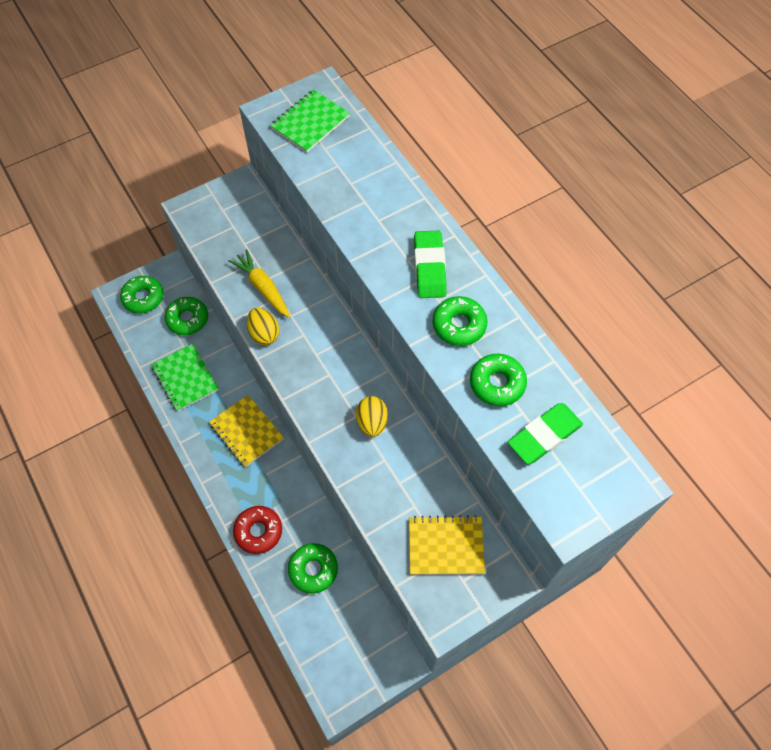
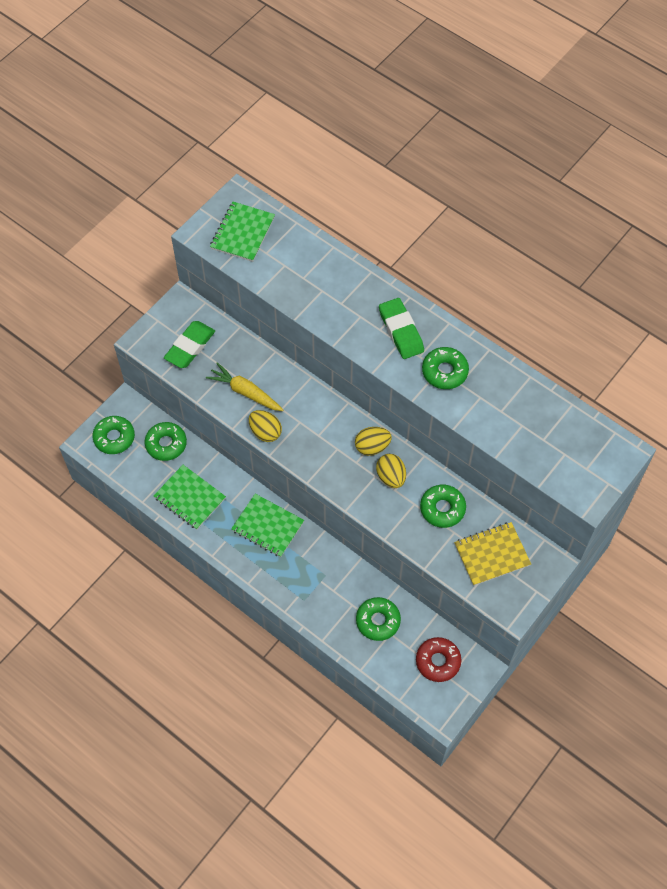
camera: 20 degrees left, 0 degrees up
yellow notebook [209,395,284,467] -> green notebook [231,494,304,557]
red donut [233,506,282,554] -> red donut moved to [416,637,461,682]
green donut [470,354,527,406] -> green donut moved to [420,485,466,528]
green eraser [508,403,583,464] -> green eraser moved to [164,321,215,368]
none -> yellow egg [355,427,392,456]

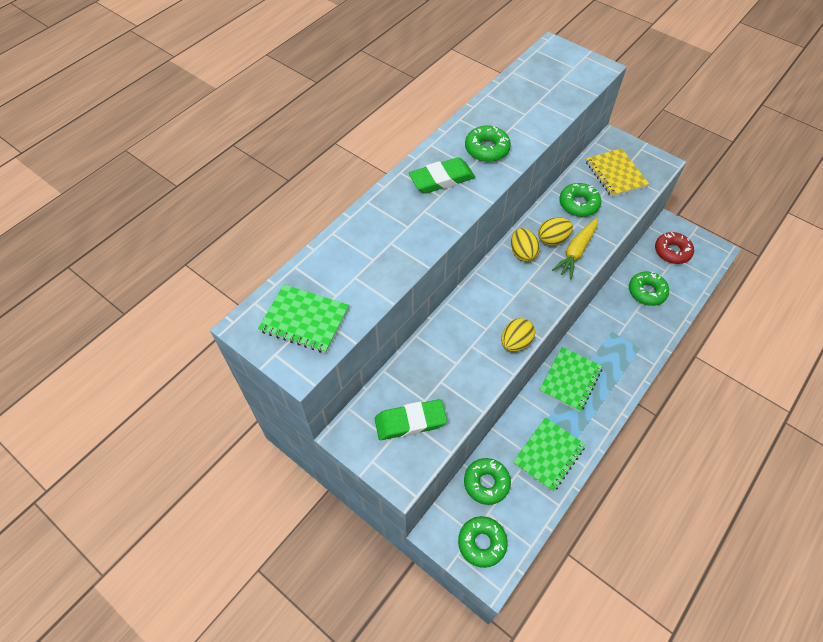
camera: 90 degrees left, 5 degrees down
green eraser [164,321,215,368] -> green eraser turned 45 degrees counterclockwise [375,399,447,440]
yellow carrot [206,362,283,411] -> yellow carrot moved to [552,218,598,279]

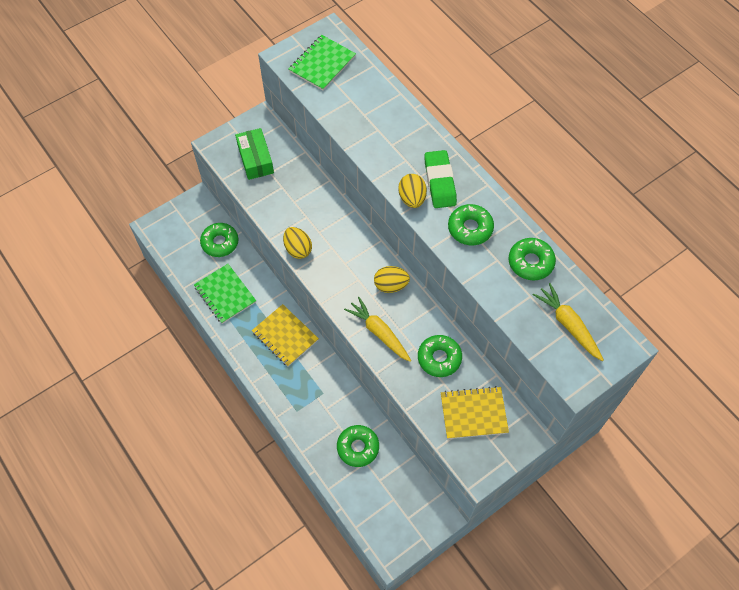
camera: 105 degrees right, 5 degrees up
green eraser [375,399,447,440] -> green box [235,128,274,180]
green donut [458,516,508,568] -> green donut moved to [508,238,556,280]
yellow egg [538,217,573,246] -> yellow egg moved to [398,174,427,208]
green notebook [539,347,603,412] -> yellow notebook [252,304,319,367]
red donut [655,232,694,264] -> none
none -> yellow carrot [533,283,604,361]

